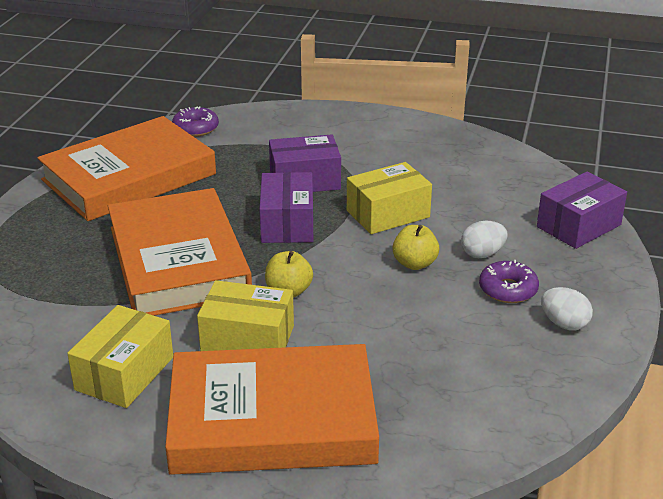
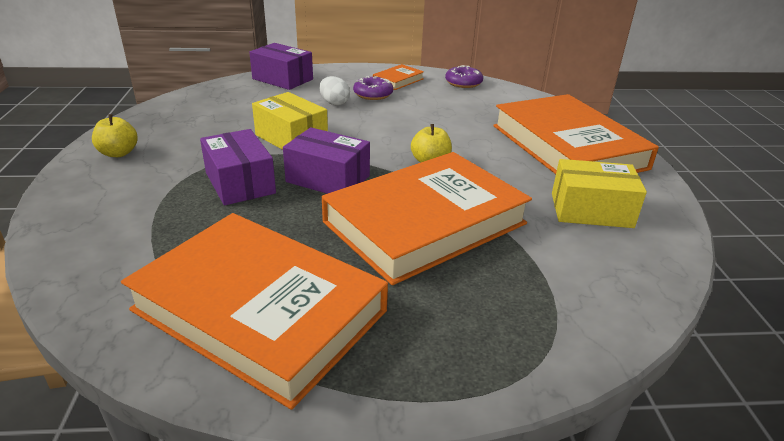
camera: 110 degrees left, 0 degrees up
purple donut [172,106,219,137] -> purple donut moved to [445,65,483,88]
yellow box [197,280,294,351] -> none
purple box [259,172,313,243] -> purple box turned 45 degrees clockwise [283,127,370,194]
yellow apple [392,225,440,270] -> yellow apple moved to [92,114,138,157]
white egg [541,287,593,331] -> orange book [373,64,424,90]

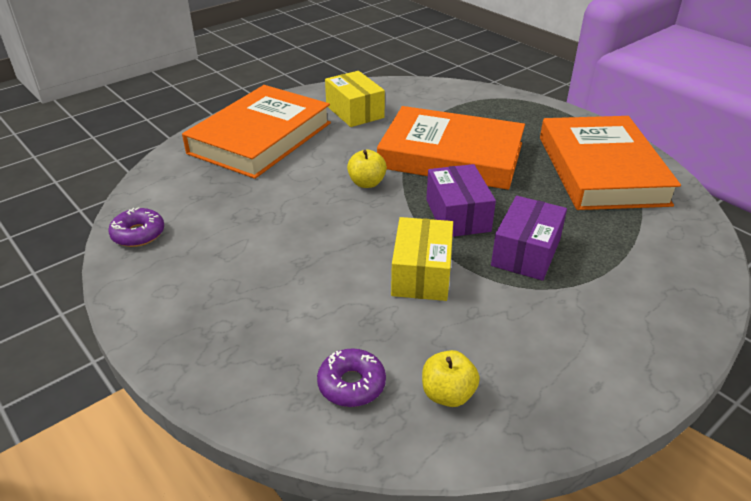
camera: 125 degrees left, 5 degrees up
yellow apple [92,114,138,157] -> yellow apple moved to [422,350,480,407]
purple box [249,43,313,90] -> none
white egg [319,76,350,105] -> none
purple donut [353,76,393,100] -> purple donut moved to [317,348,386,407]
orange book [373,64,424,90] -> none

